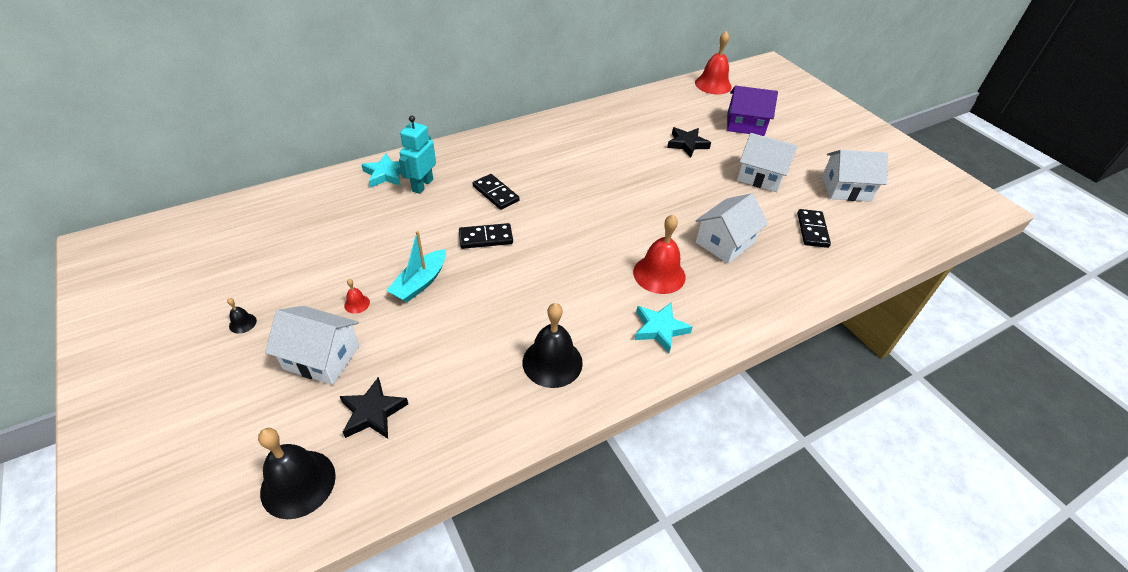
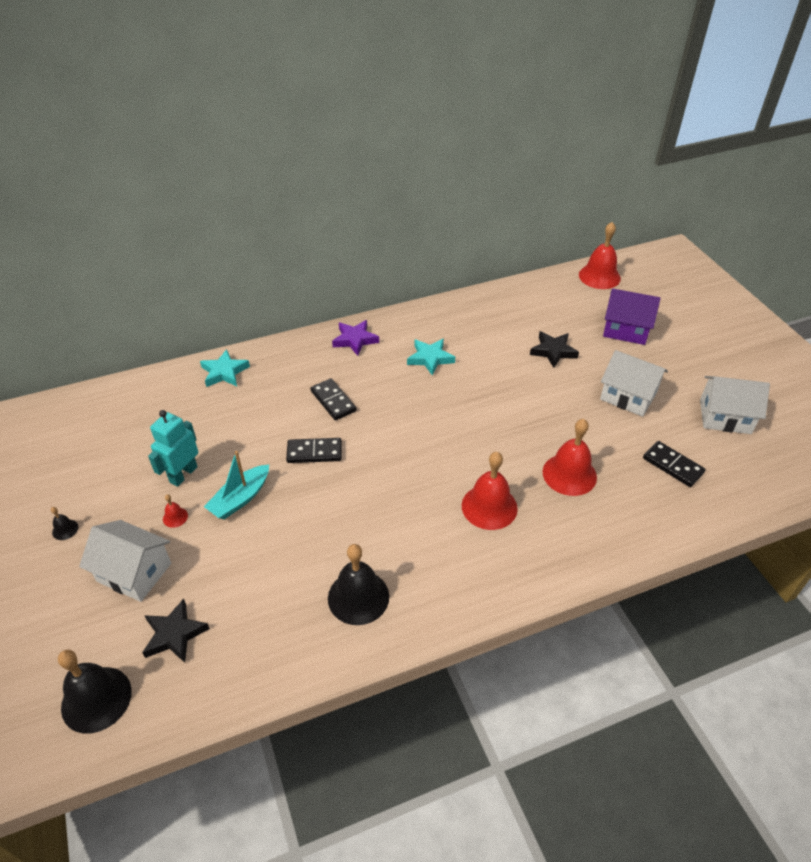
camera: 10 degrees right, 0 degrees up
turquoise robot [399,116,436,194] -> turquoise robot moved to [148,410,198,487]
turquoise star [635,302,693,353] -> turquoise star moved to [407,339,455,376]
white house [695,193,768,264] -> red bell [542,419,597,496]
black domino [797,209,831,248] -> black domino turned 60 degrees counterclockwise [643,441,706,487]
none -> purple star [332,320,379,356]

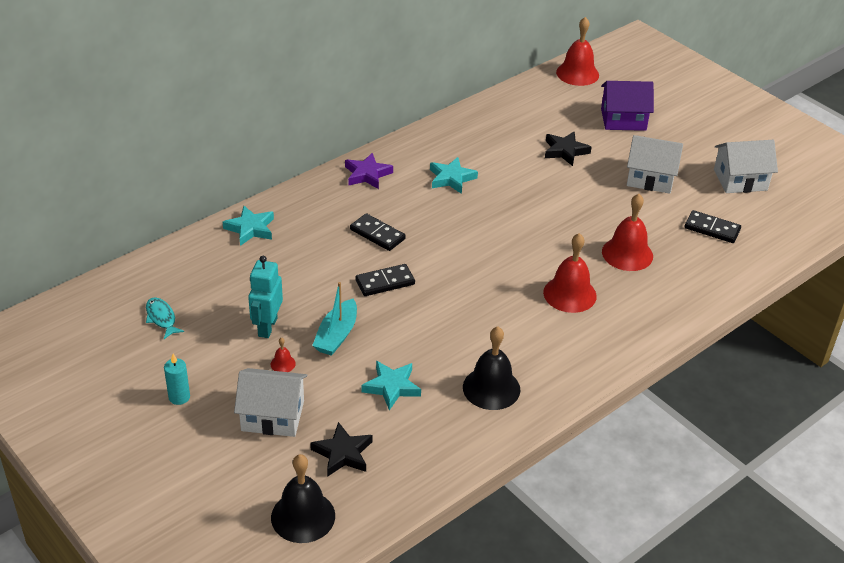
camera: 20 degrees left, 5 degrees down
black bell [51,507,78,540] -> turquoise candle [164,354,190,405]
none -> turquoise fish [146,297,184,339]
none -> turquoise star [362,361,421,410]

